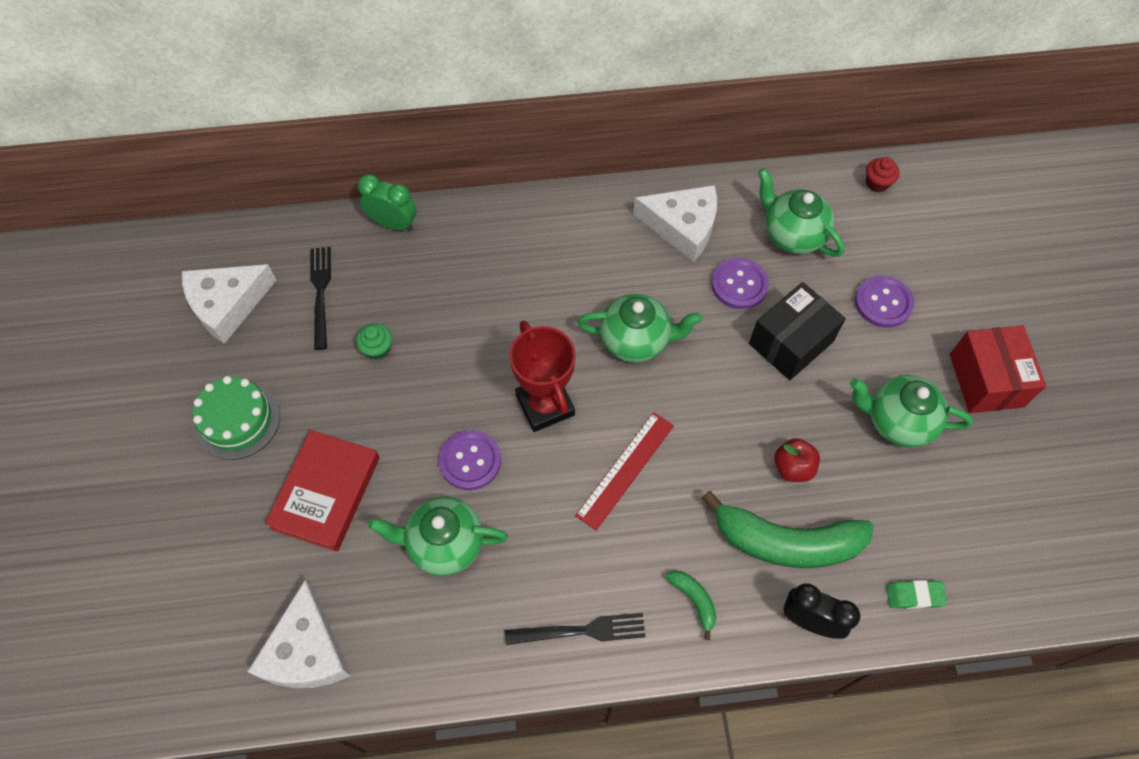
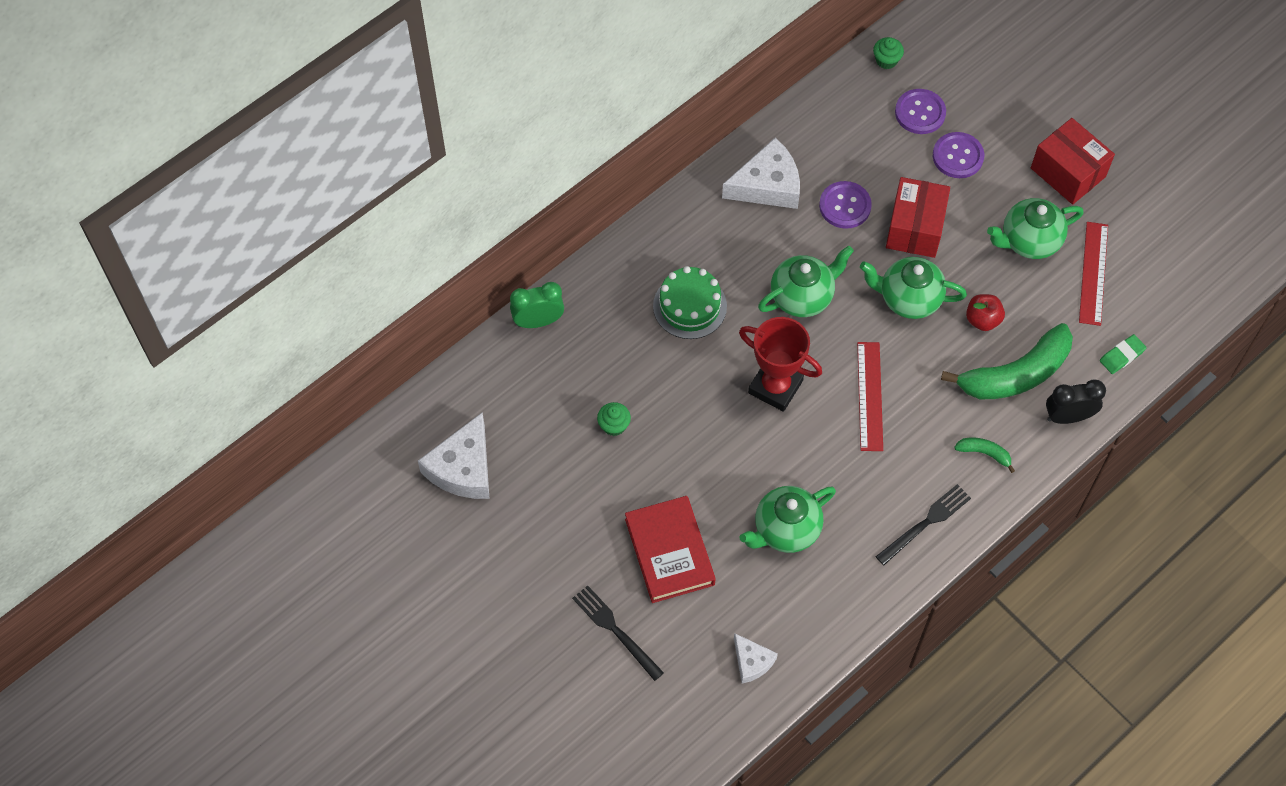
camera: 35 degrees left, 0 degrees up
green cake [192,376,280,460] -> green cake moved to [653,266,727,339]
white cheese [247,580,351,688] -> white cheese [734,633,778,683], size x0.56
black fork [310,247,331,350] -> black fork moved to [572,585,664,681]
purple button [439,430,501,490] -> purple button moved to [895,89,946,134]
black box [749,282,846,380] -> red box [886,177,950,258]
green teapot [758,168,845,257] -> green teapot moved to [860,257,967,319]
red cupcake [866,157,899,192] -> green cupcake [873,37,904,69]
none -> red ruler [1079,222,1108,326]

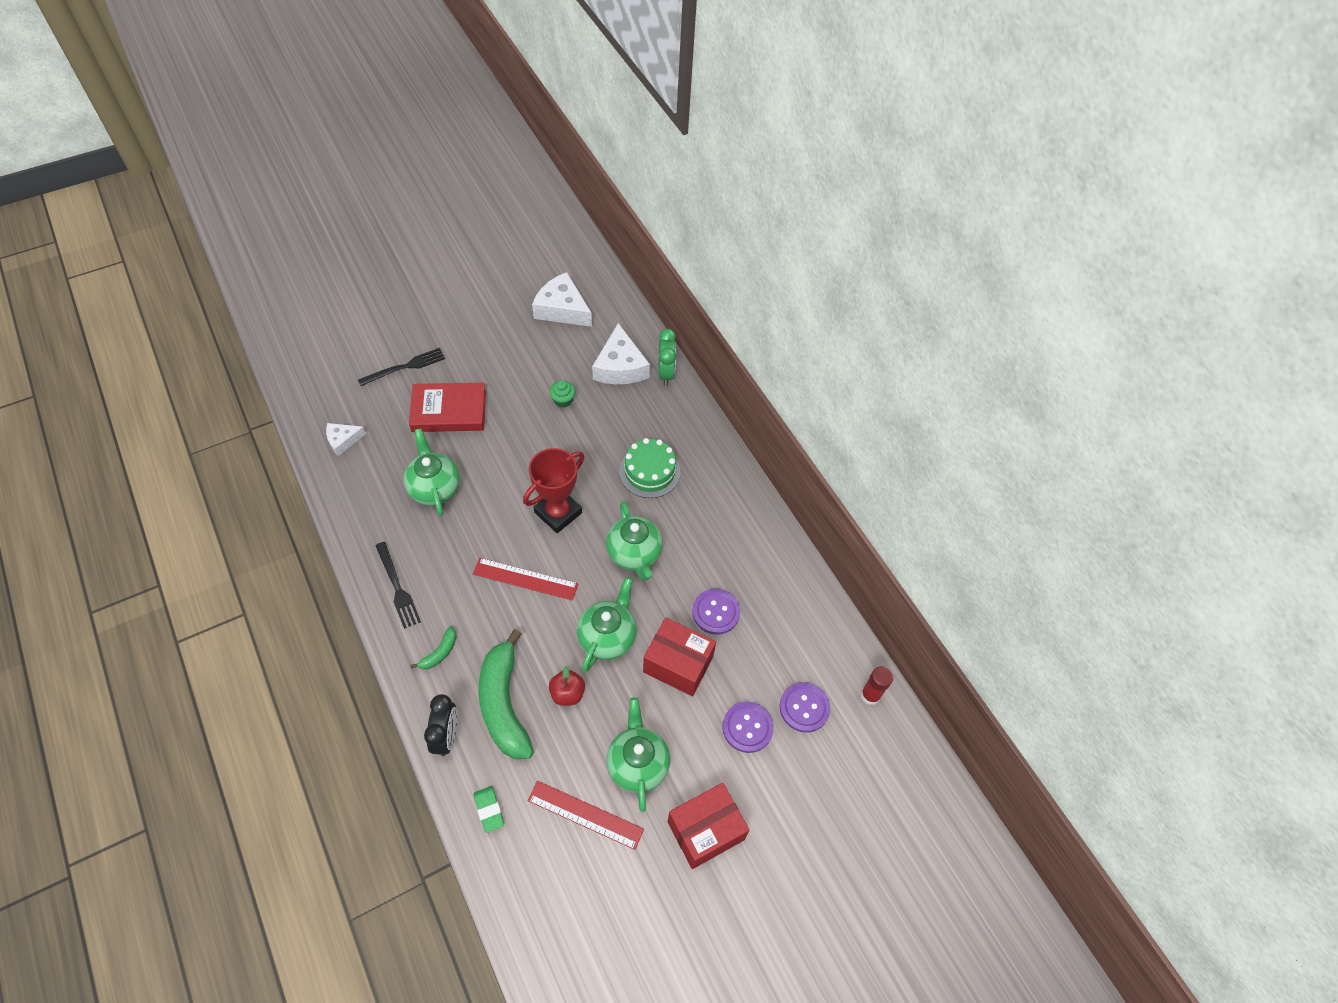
camera: 100 degrees right, 5 degrees down
white cheese [722,137,800,209] -> white cheese moved to [592,323,650,384]
green cupcake [873,37,904,69] -> red glue stick [861,666,893,705]

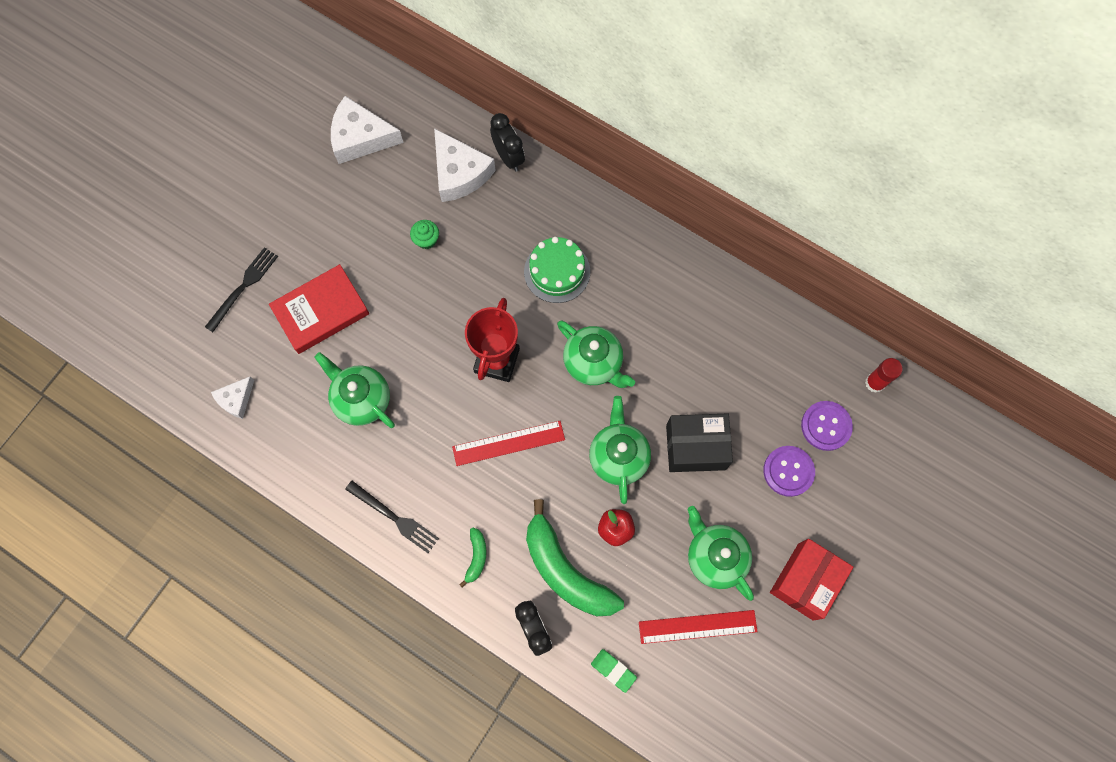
camera: 25 degrees left, 15 degrees up
red box [643,618,716,697] -> black box [666,414,733,472]
green clock [658,329,676,386] -> black clock [490,113,525,172]
purple button [692,589,740,635] -> none

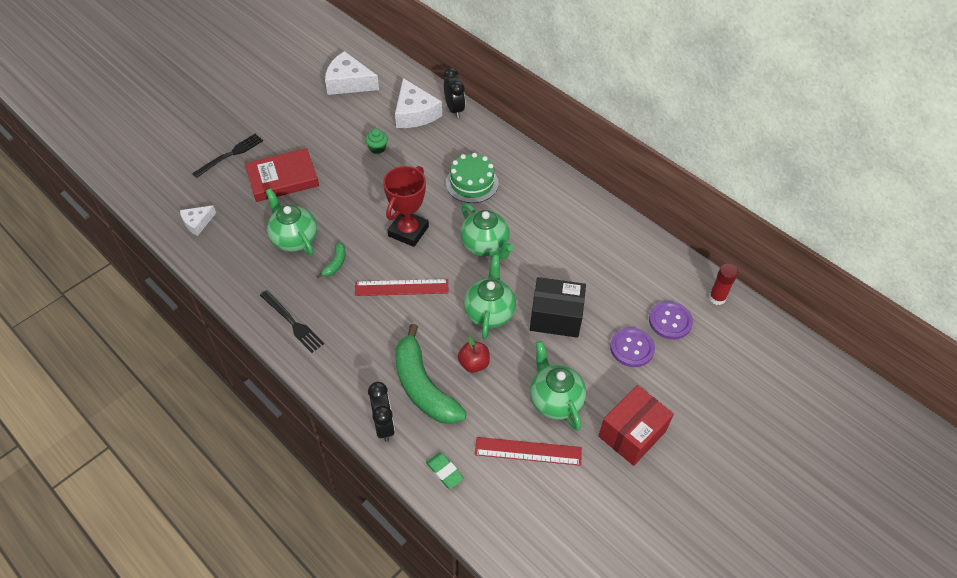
camera: 10 degrees right, 20 degrees down
green banana [459,527,487,587] -> green banana moved to [316,242,346,278]

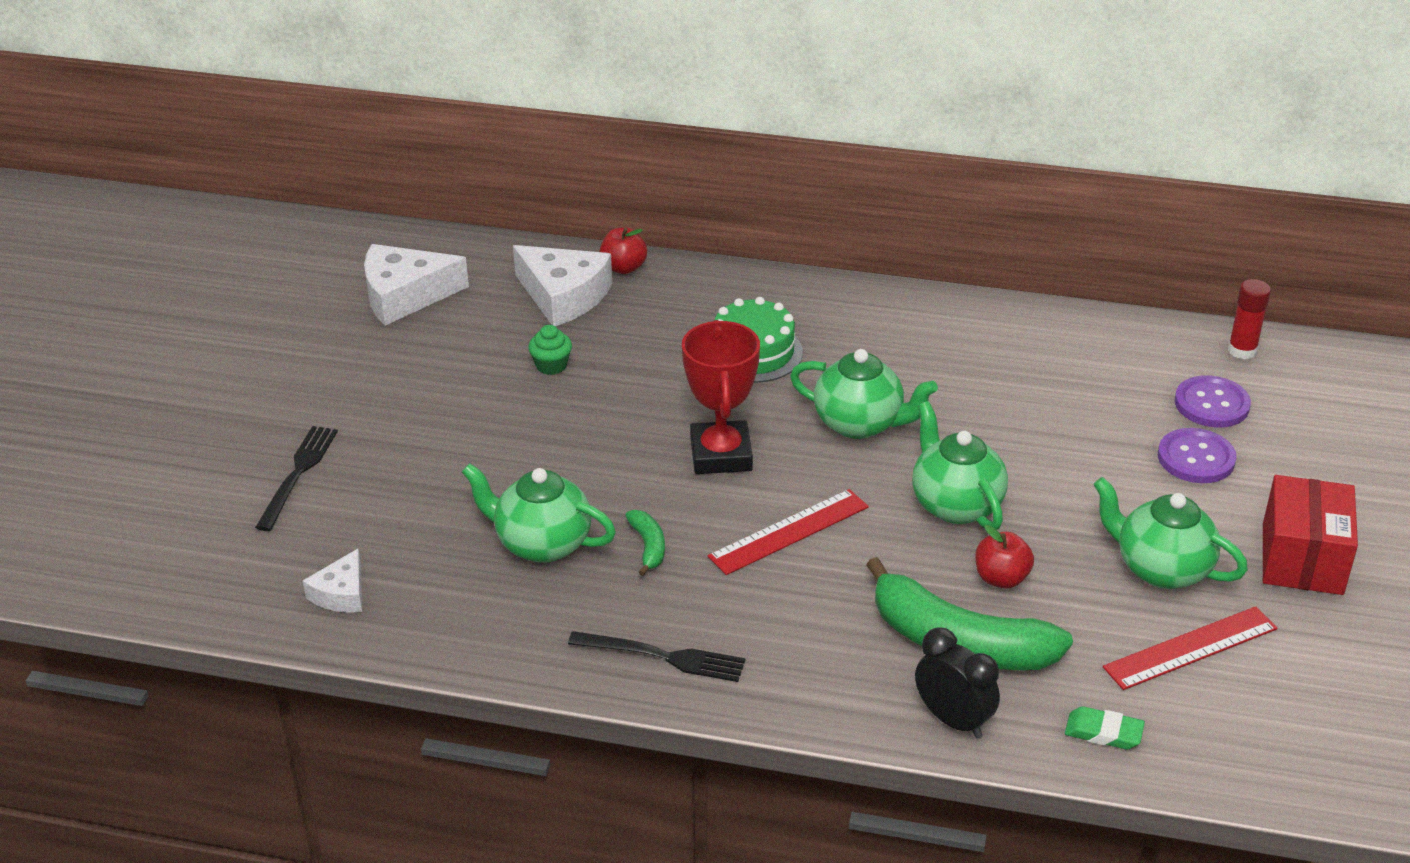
camera: 30 degrees left, 15 degrees down
red book [245,148,319,202] -> none
black clock [444,68,465,118] -> red apple [600,228,647,274]
black box [530,277,586,338] -> none

